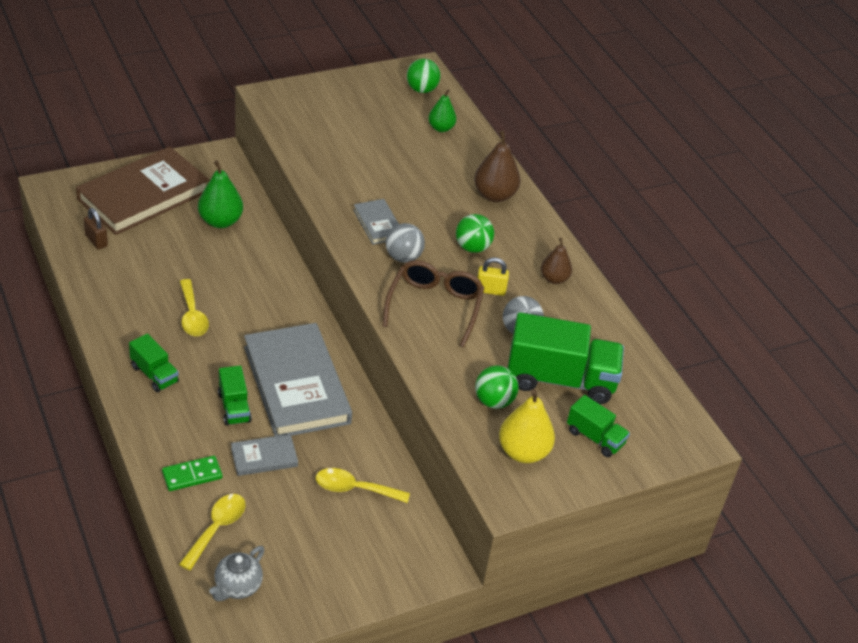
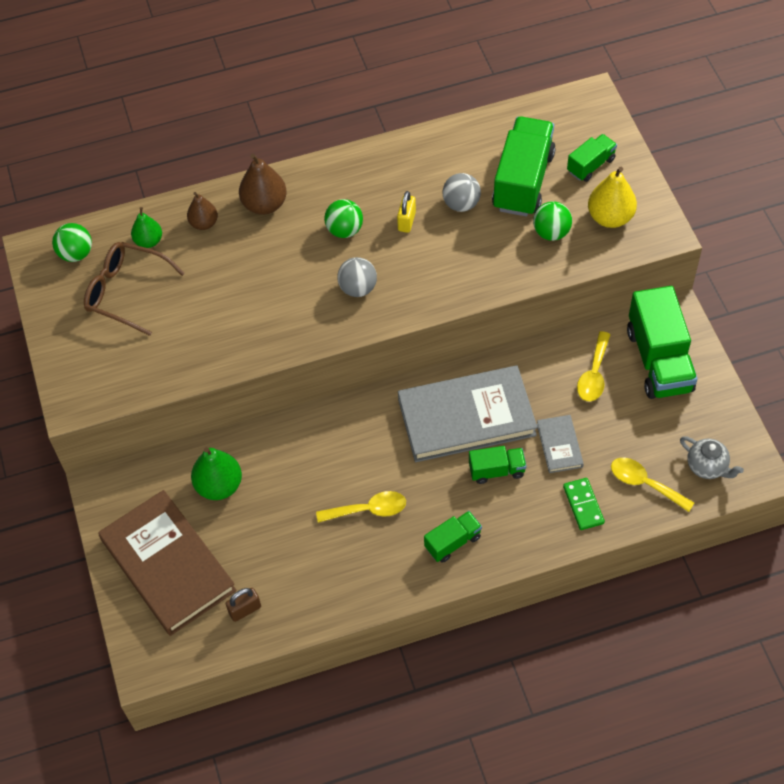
camera: 75 degrees left, 15 degrees up
grey book [353,199,399,245] -> none
brown glasses [382,260,484,347] -> brown glasses moved to [84,242,185,336]
brown pear [541,238,572,284] -> brown pear moved to [187,192,218,230]
none -> green truck [627,286,698,399]

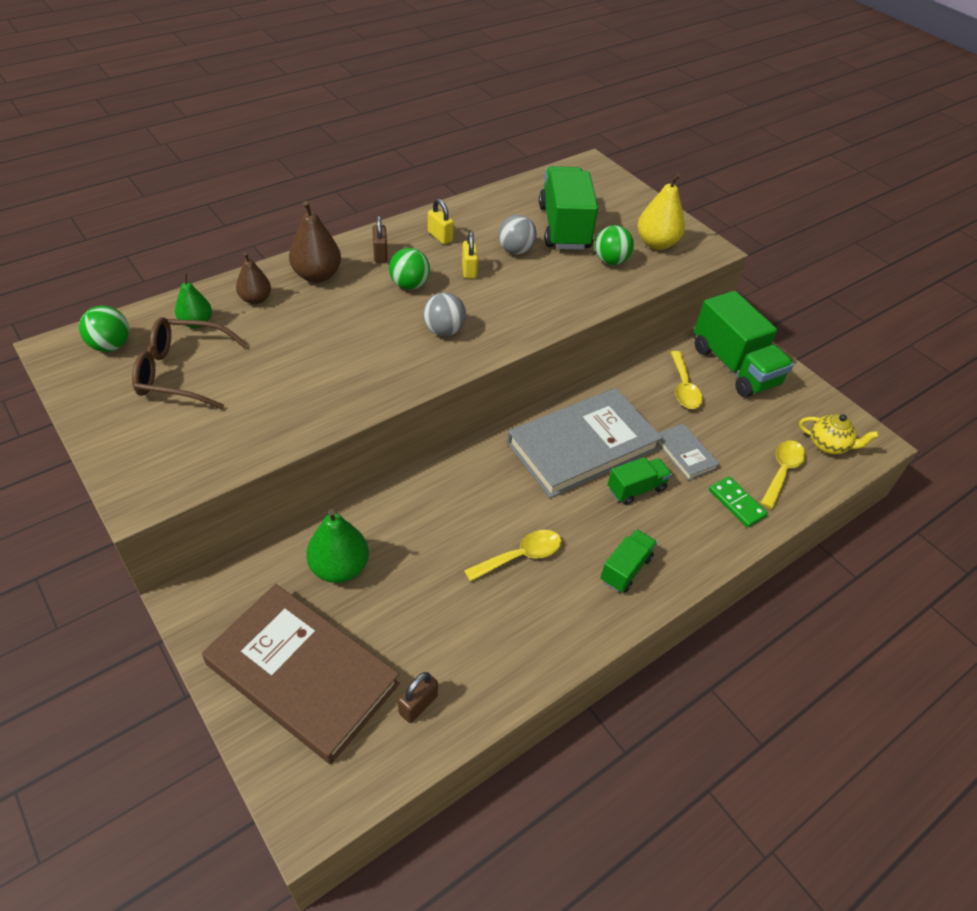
camera: 25 degrees left, 10 degrees down
green truck [567,134,617,182] -> none
yellow spoon [611,458,694,512] -> yellow spoon turned 105 degrees clockwise [760,441,806,509]
grey teapot [680,436,744,479] -> yellow teapot [799,414,879,454]
none -> brown padlock [372,216,388,263]
none -> yellow padlock [428,199,454,244]

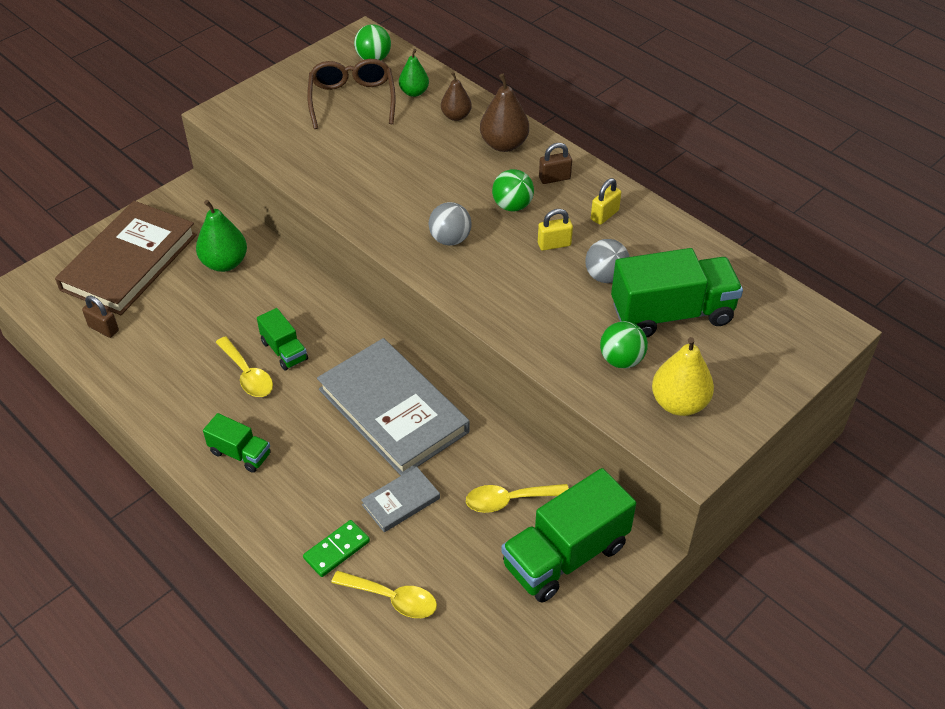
camera: 85 degrees right, 0 degrees up
green truck [608,457,672,505] -> green truck moved to [257,308,308,370]
yellow teapot [799,414,879,454] -> none

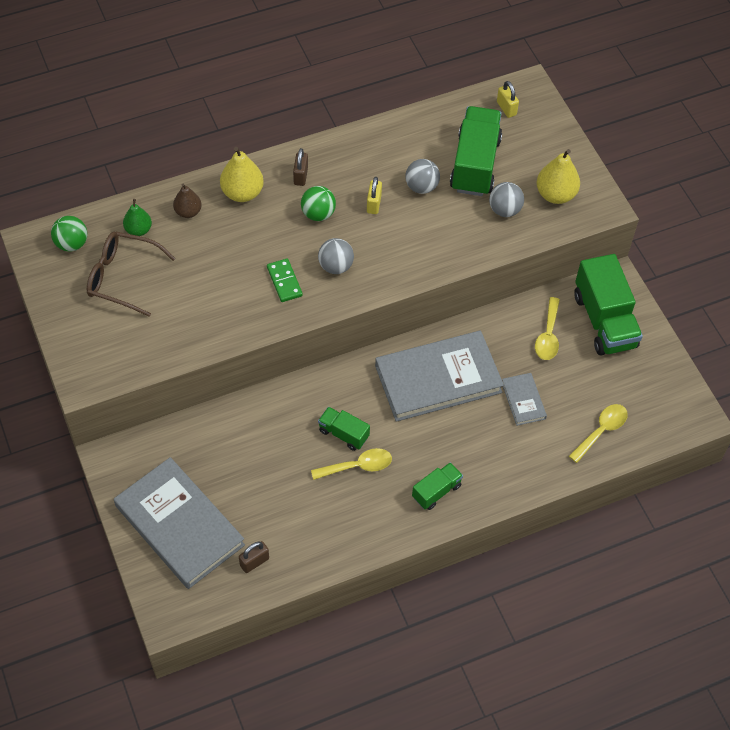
camera: 70 degrees left, 10 degrees up
brown book [55,201,197,315] -> grey book [114,457,245,589]
green pear [196,200,247,272] -> none
green truck [257,308,308,370] -> green truck turned 135 degrees counterclockwise [318,407,370,451]
green domino [303,520,370,577] -> green domino moved to [267,259,303,302]
brown pear [480,74,529,152] -> yellow pear [220,147,264,202]
yellow padlock [591,178,621,225] -> yellow padlock moved to [497,81,519,118]
green ball [600,321,648,368] -> grey ball [489,182,524,217]

